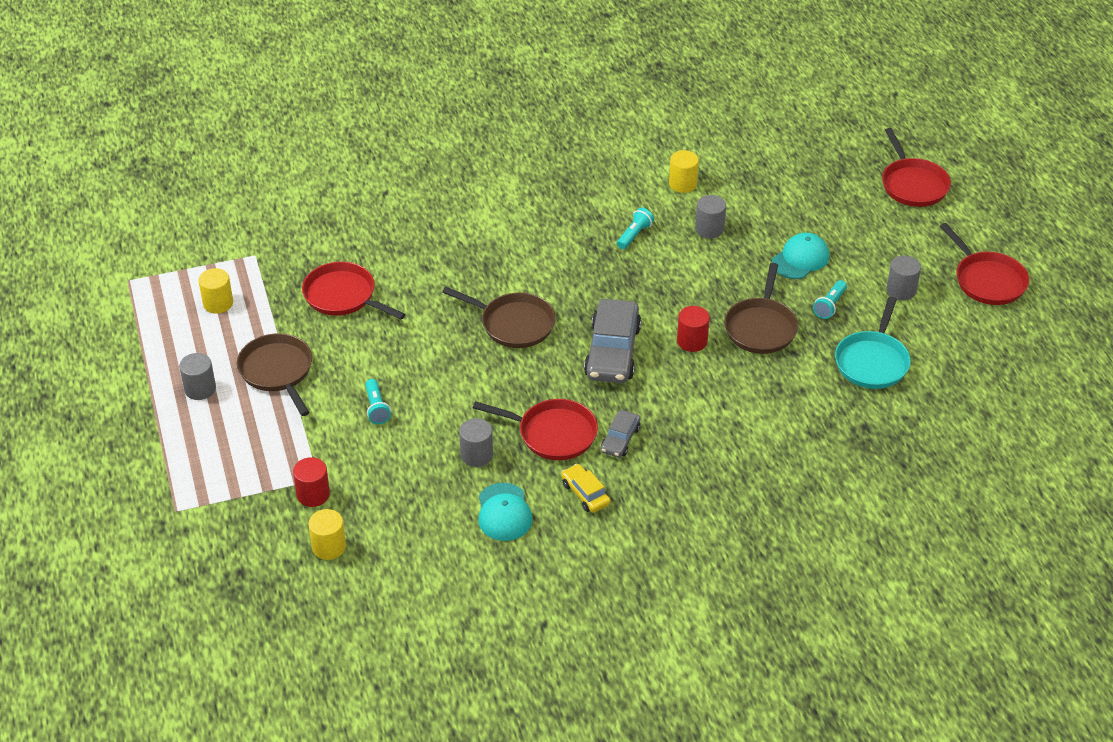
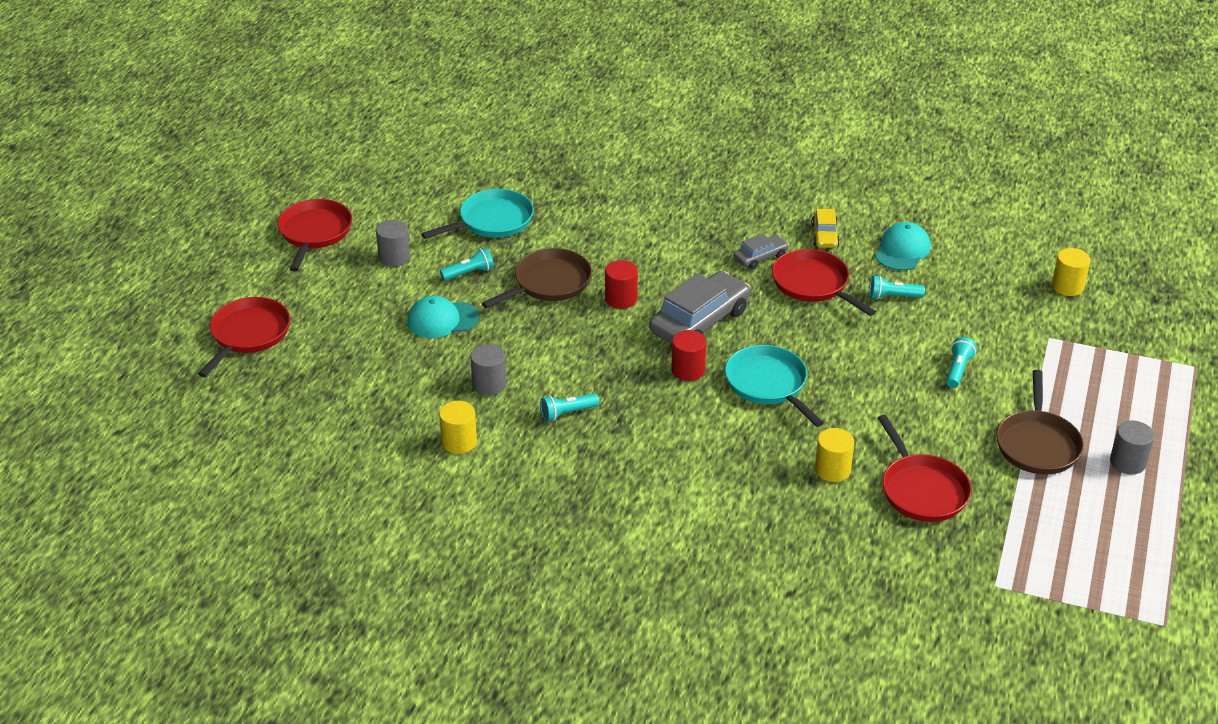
camera: 145 degrees left, 5 degrees down
yellow cylinder [199,268,233,314] -> yellow cylinder moved to [815,428,854,482]
red cylinder [293,457,330,507] -> red cylinder moved to [671,330,706,381]
brown pan [442,287,556,348] -> turquoise pan [725,345,824,427]
grey cylinder [459,418,493,467] -> turquoise flashlight [869,275,925,300]

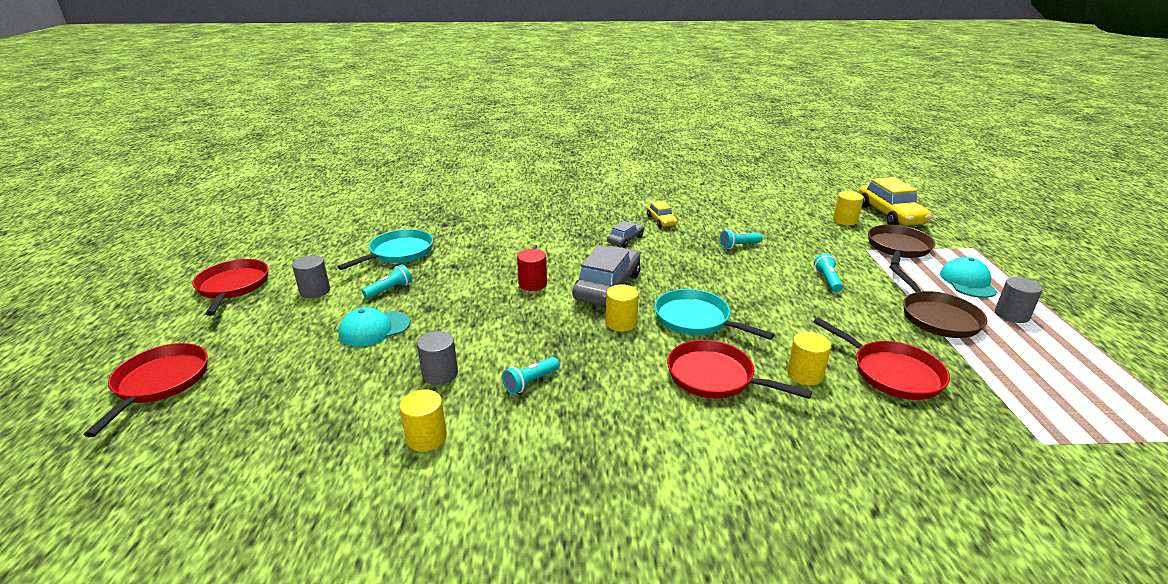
camera: 20 degrees left, 10 degrees down
brown pan [482,248,592,308] -> brown pan moved to [868,225,935,266]
red cylinder [671,330,706,381] -> yellow cylinder [606,284,639,332]
red pan [772,249,876,316] -> red pan moved to [667,340,812,399]
turquoise cap [875,222,931,271] -> turquoise cap moved to [940,257,998,298]
none -> yellow car [858,177,932,226]

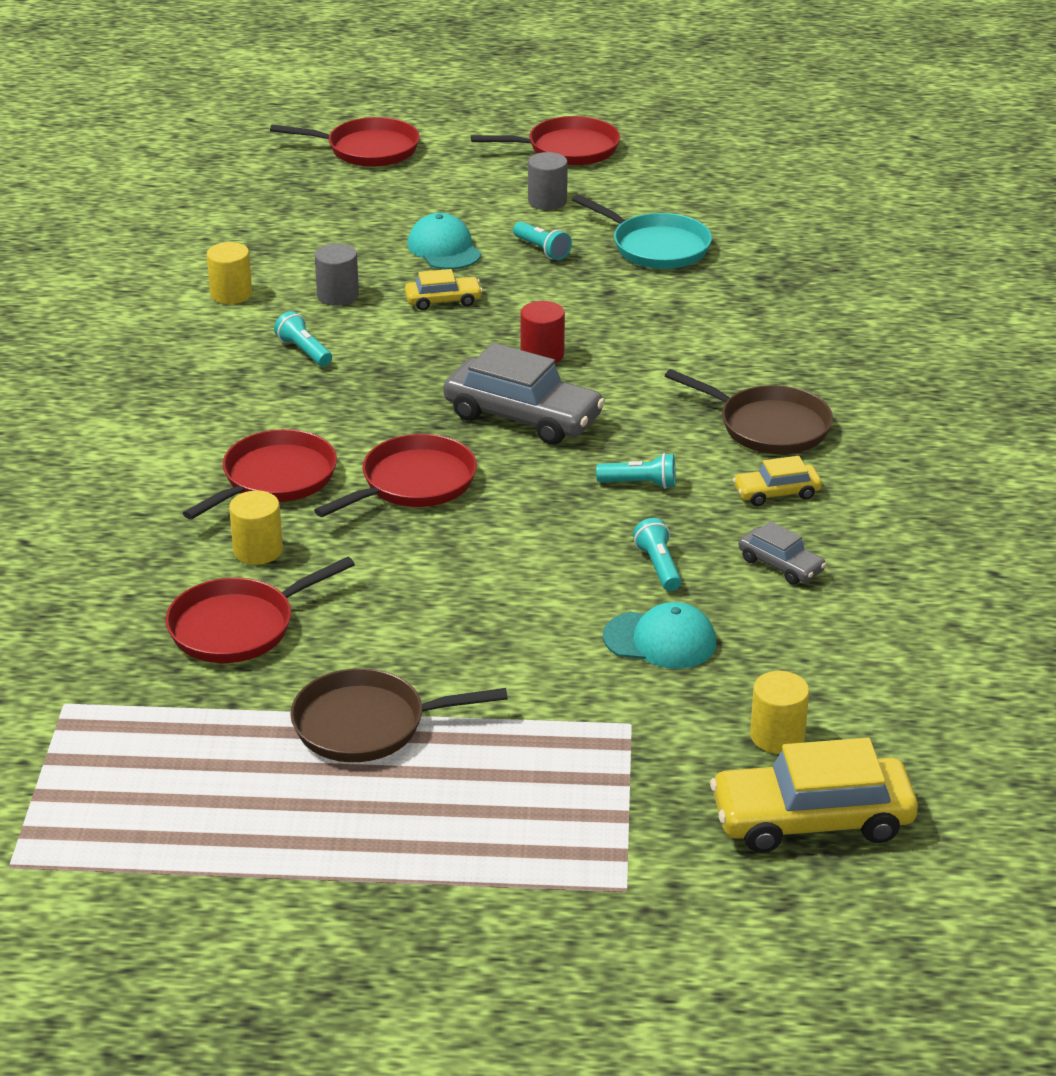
camera: 95 degrees right, 5 degrees up
yellow cylinder [606,284,639,332] -> none
grey car [607,221,644,248] -> grey car moved to [738,521,826,585]
turquoise pan [655,289,774,340] -> red pan [314,434,477,517]
turquoise flashlight [814,254,843,292] -> turquoise flashlight moved to [596,453,676,489]
brown pan [868,225,935,266] -> brown pan moved to [665,369,833,454]
turquoise cap [940,257,998,298] -> turquoise cap moved to [603,602,716,669]
grey cylinder [995,277,1043,323] -> none
none -> yellow car [405,269,483,310]

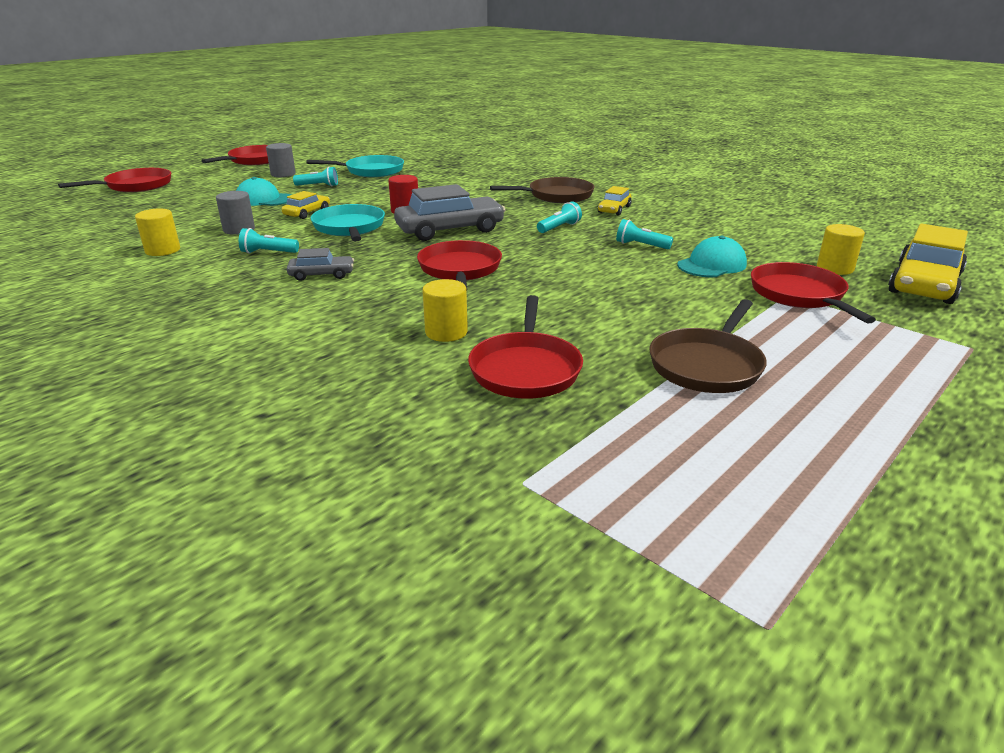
camera: 50 degrees left, 5 degrees down
red pan [183,429,337,520] -> red pan moved to [751,262,876,324]
grey car [738,521,826,585] -> grey car moved to [287,248,354,281]
none -> turquoise pan [310,204,385,241]

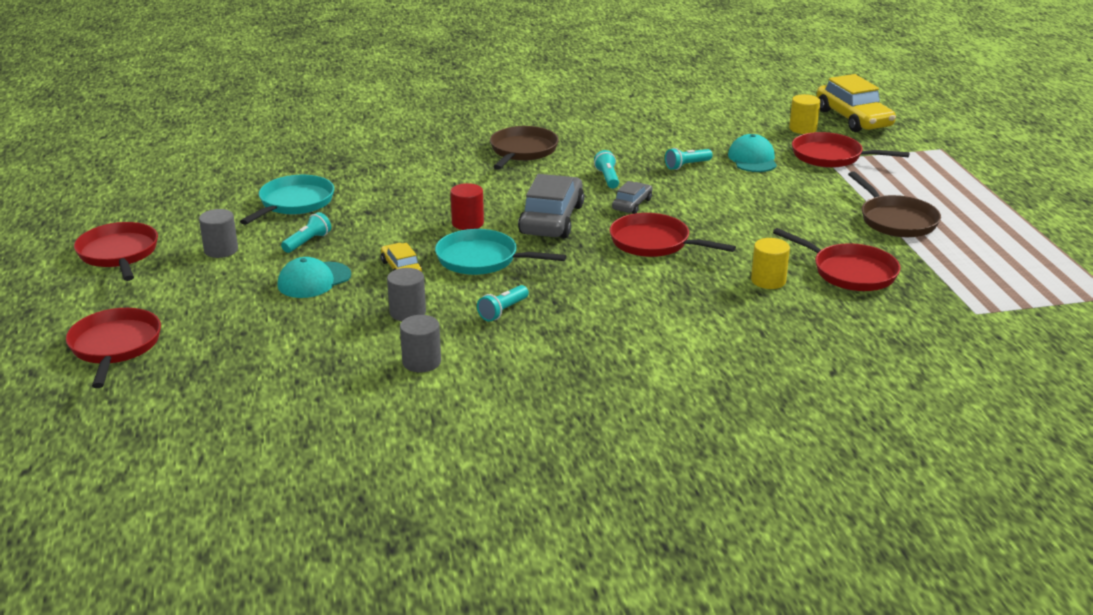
camera: 55 degrees left, 0 degrees up
yellow cylinder [135,209,180,256] -> grey cylinder [400,315,441,372]
grey car [287,248,354,281] -> grey car moved to [612,181,652,214]
yellow car [598,186,632,215] -> none

